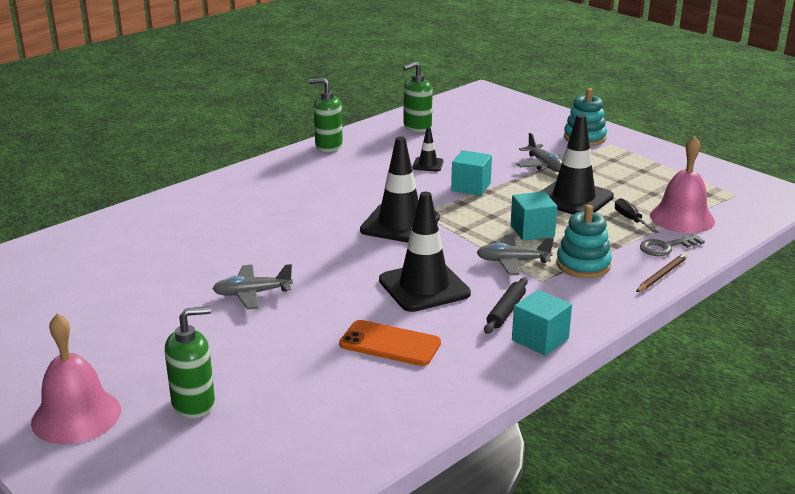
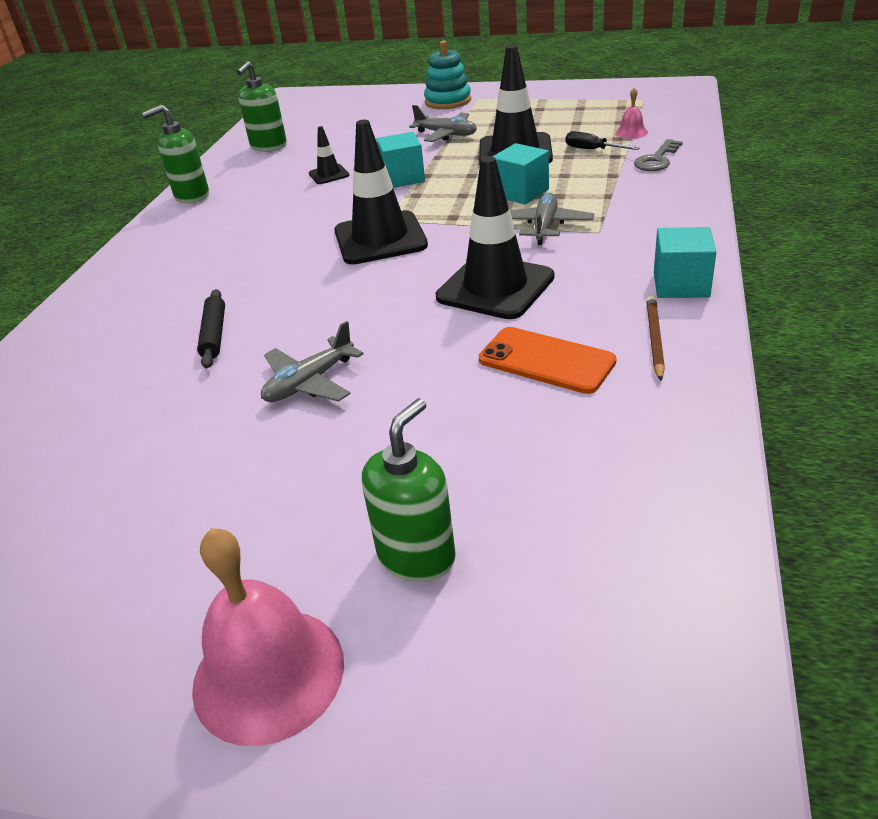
camera: 30 degrees left, 10 degrees up
orange phone [339,320,441,366] -> orange phone turned 45 degrees clockwise [479,327,617,394]
grey plane [477,235,554,275] -> grey plane turned 135 degrees clockwise [510,193,594,245]
black rolling pin [484,278,528,334] -> black rolling pin moved to [197,289,225,369]
turquoise stacking toy [556,205,612,278] -> none
brown pencil [636,253,688,292] -> brown pencil moved to [646,296,665,381]
pink bell [650,136,715,233] -> pink bell [616,88,648,139], size x0.46

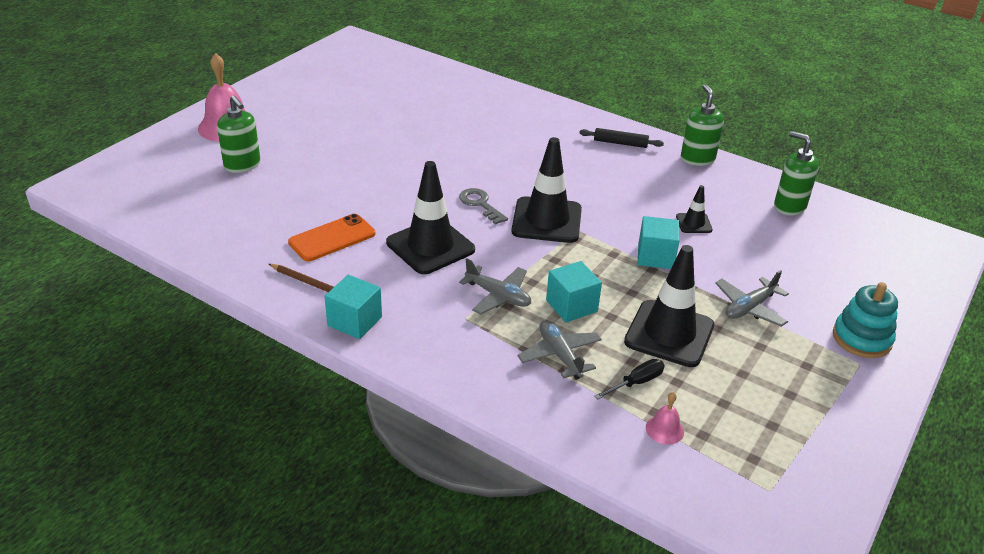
camera: 105 degrees right, 0 degrees up
black rolling pin [197,289,225,369] -> black rolling pin moved to [580,128,664,148]
grey plane [261,321,364,402] -> grey plane moved to [517,320,602,380]
grey key [634,139,683,171] -> grey key moved to [459,188,508,225]

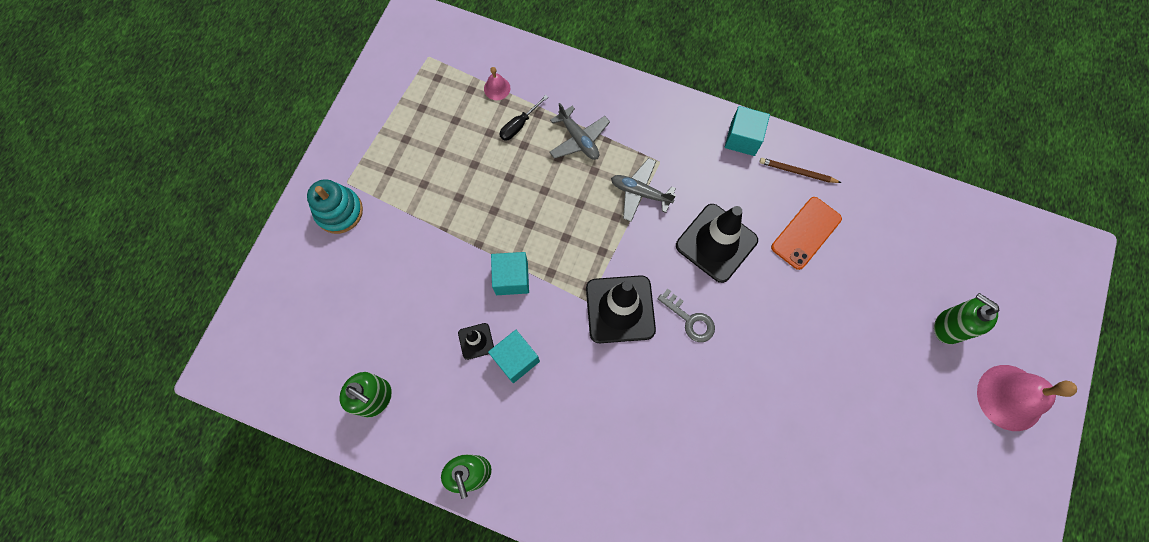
camera: 170 degrees right, 35 degrees up
turquoise cube [546,261,602,322] -> turquoise cube moved to [488,330,540,383]
black rolling pin [580,128,664,148] -> none
black traffic cone [624,245,714,367] -> none
grey plane [715,270,789,327] -> none

